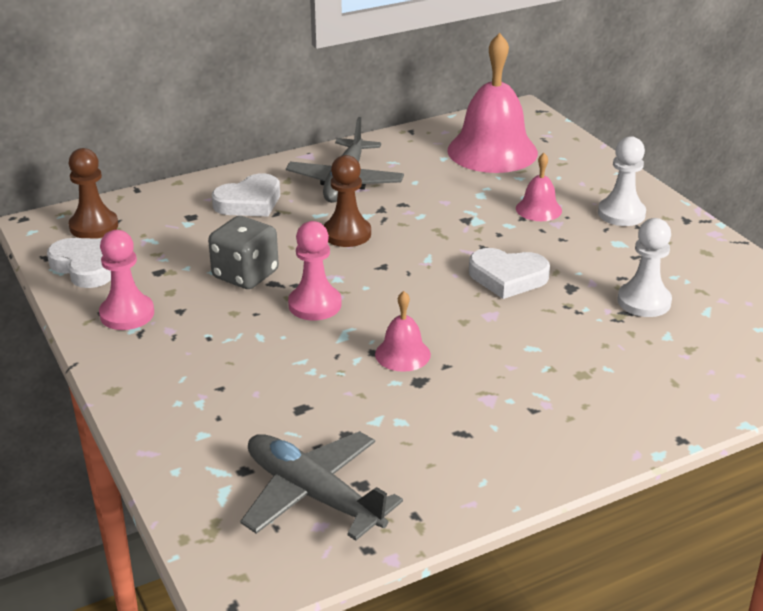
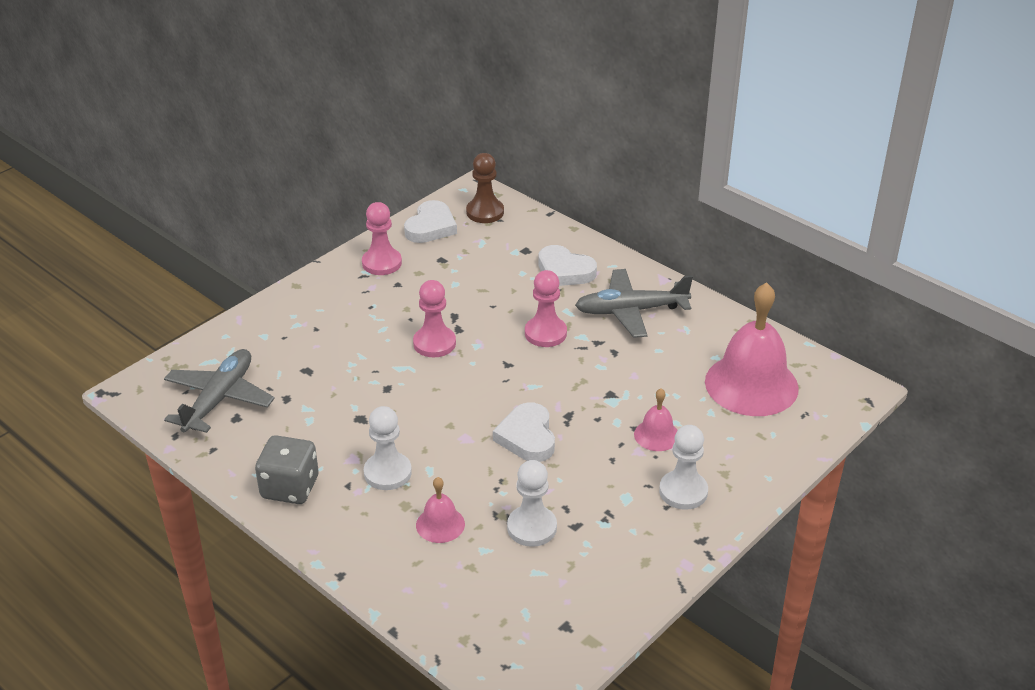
camera: 70 degrees right, 5 degrees up
grey dice [208,216,279,289] -> grey dice moved to [255,435,319,504]
brown pawn [324,155,371,247] -> pink pawn [525,270,567,347]
pink bell [375,291,431,372] -> pink bell moved to [416,477,465,543]
none -> white pawn [364,406,412,490]

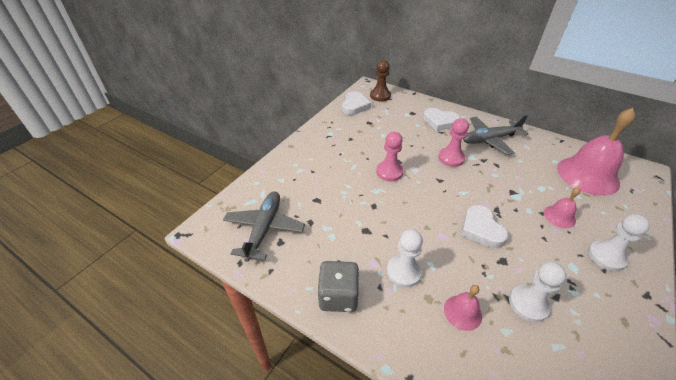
camera: 10 degrees left, 5 degrees up
pink pawn [362,202,402,275] -> none

